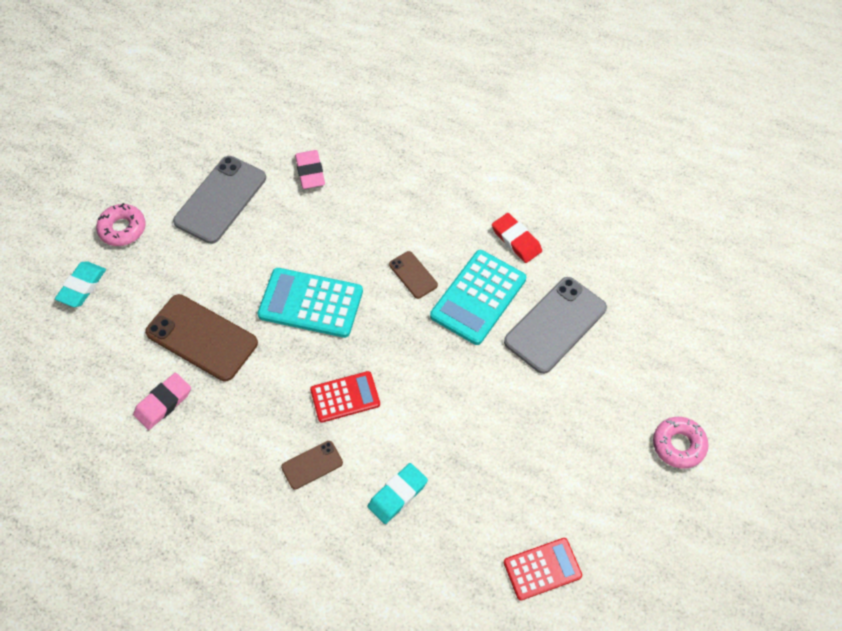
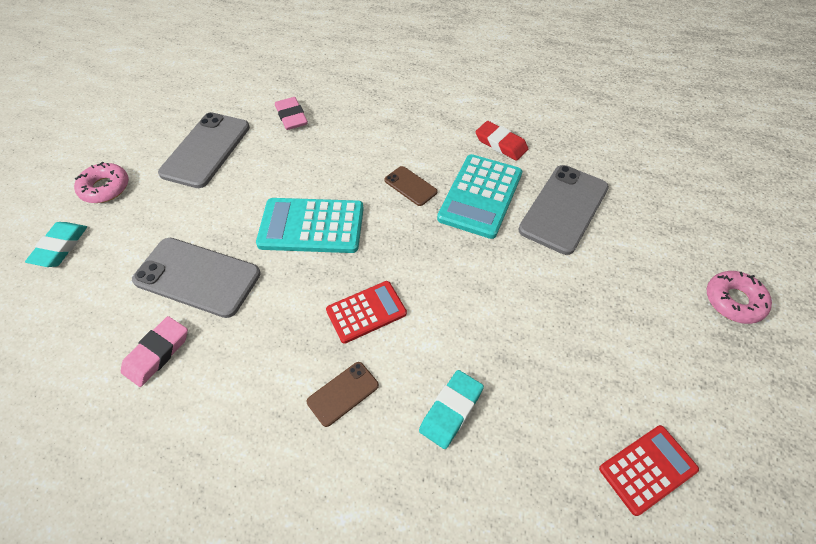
camera: 10 degrees left, 5 degrees down
brown phone [145,294,258,381] -> grey phone [132,238,261,318]

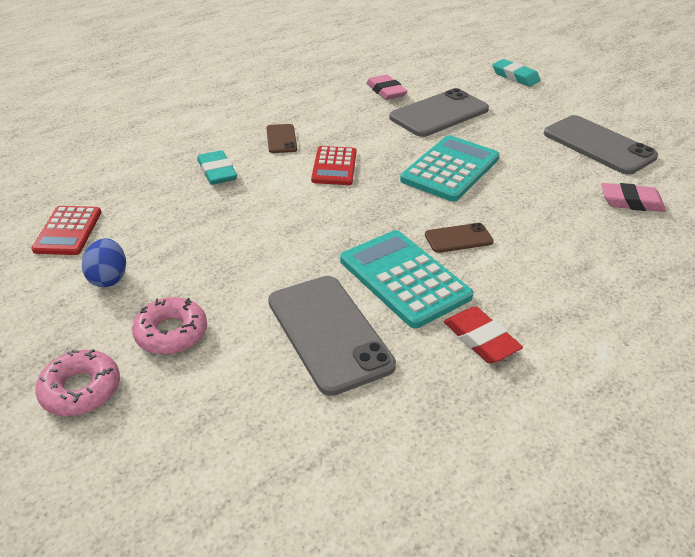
camera: 120 degrees right, 15 degrees down
pink donut [74,161,129,203] -> pink donut moved to [132,297,207,354]
red eraser [475,121,528,161] -> red eraser turned 75 degrees clockwise [444,307,523,363]
none -> blue egg [82,238,126,287]

